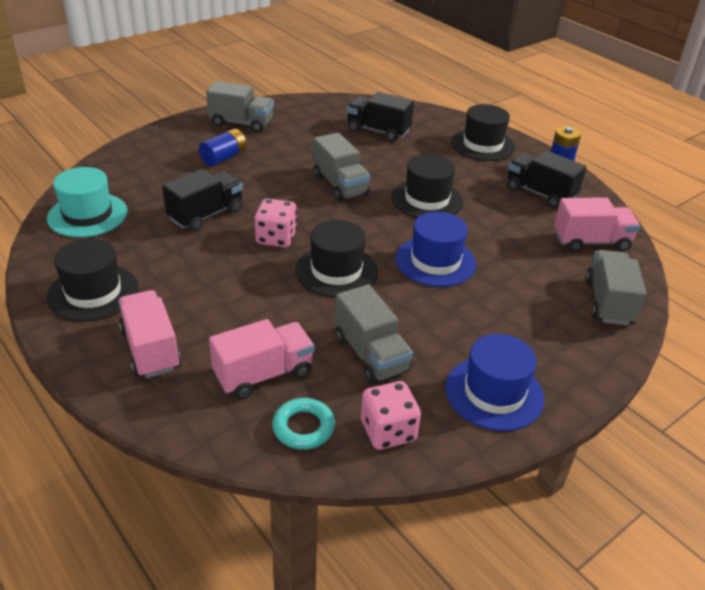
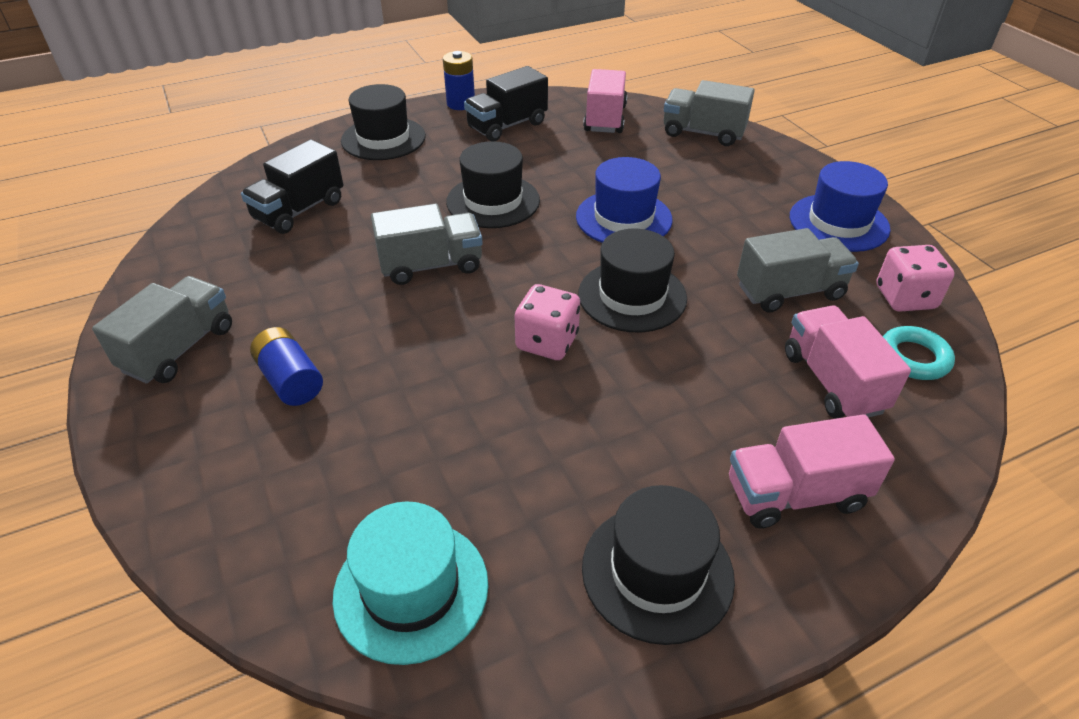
camera: 75 degrees left, 5 degrees up
black truck [162,169,243,232] -> none

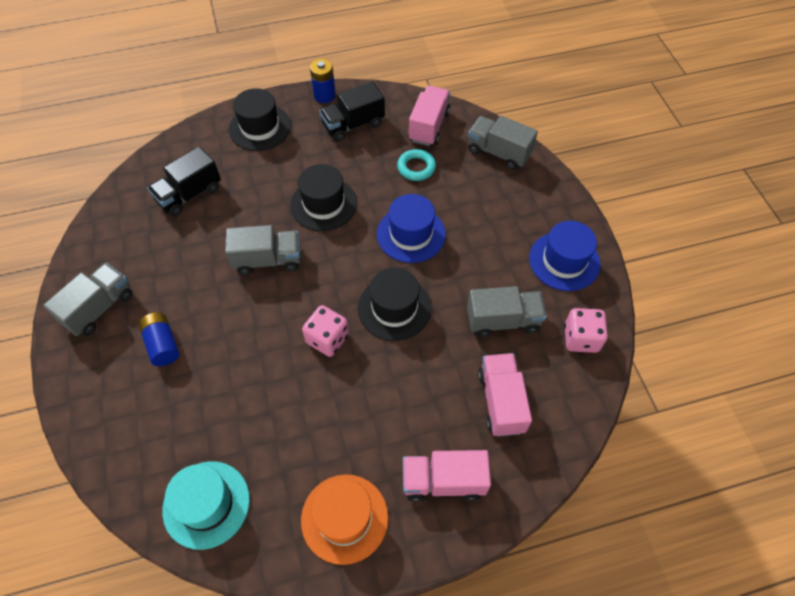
camera: 10 degrees right, 15 degrees up
black hat [582,485,735,645] -> orange hat [301,474,388,565]
turquoise ring [883,326,955,380] -> turquoise ring moved to [397,149,436,181]

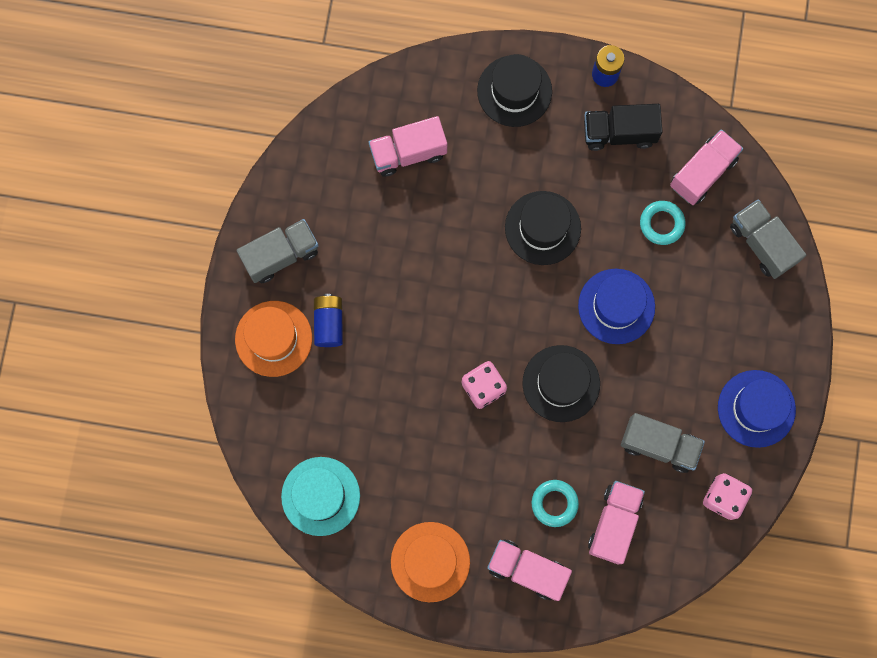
camera: 25 degrees right, 20 degrees up
black truck [147,146,221,217] -> pink truck [369,116,447,177]
grey truck [225,225,301,275] -> none
none -> orange hat [235,301,312,377]
none -> turquoise ring [532,480,579,527]

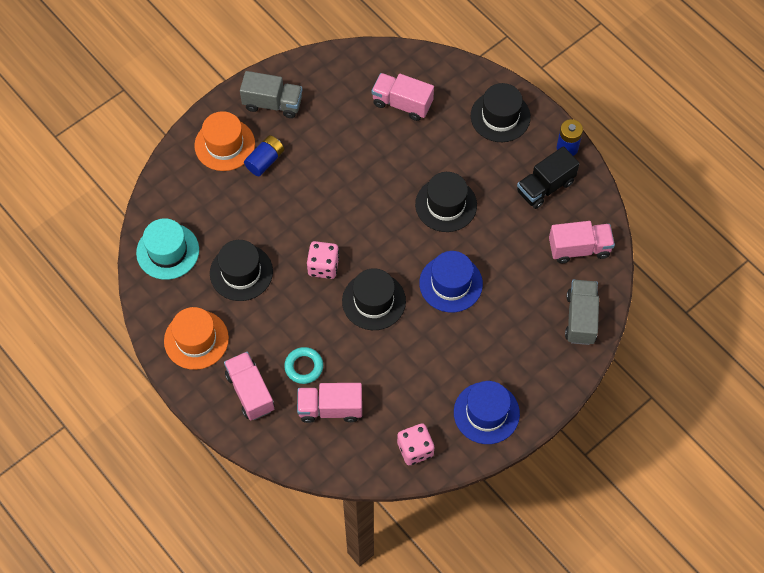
camera: 40 degrees right, 15 degrees down
black truck [584,104,662,151] -> black truck turned 75 degrees counterclockwise [517,146,580,209]
pink truck [588,481,645,564] -> pink truck turned 150 degrees counterclockwise [297,383,362,423]
grey truck [621,413,705,473] -> none
turquoise ring [640,201,686,245] -> none
none -> black hat [210,240,273,301]

